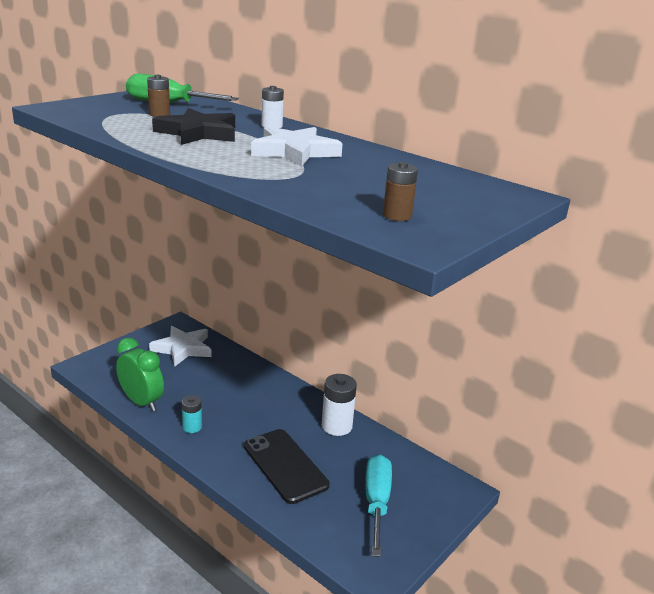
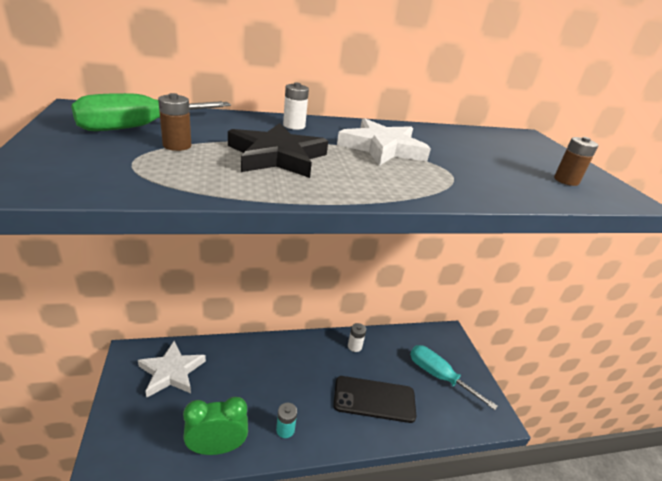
camera: 55 degrees left, 5 degrees up
white battery [322,374,357,436] -> white battery [348,323,366,352], size x0.60

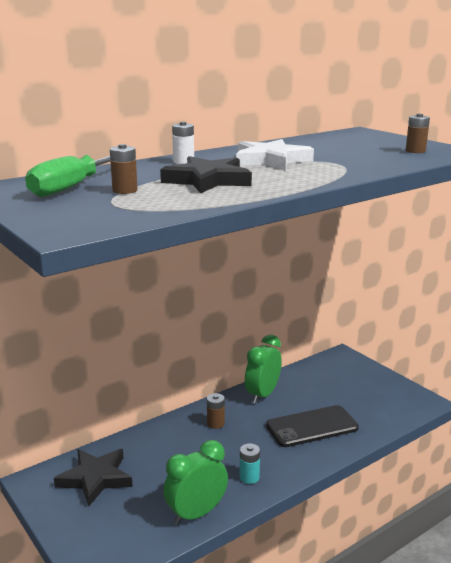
camera: 20 degrees left, 10 degrees down
white star [138,341,206,398] -> black star [54,449,133,506]
white battery [348,323,366,352] -> green clock [245,335,282,404]
turquoise screwdriver [410,345,498,410] -> none
none -> brown battery [207,393,225,429]

